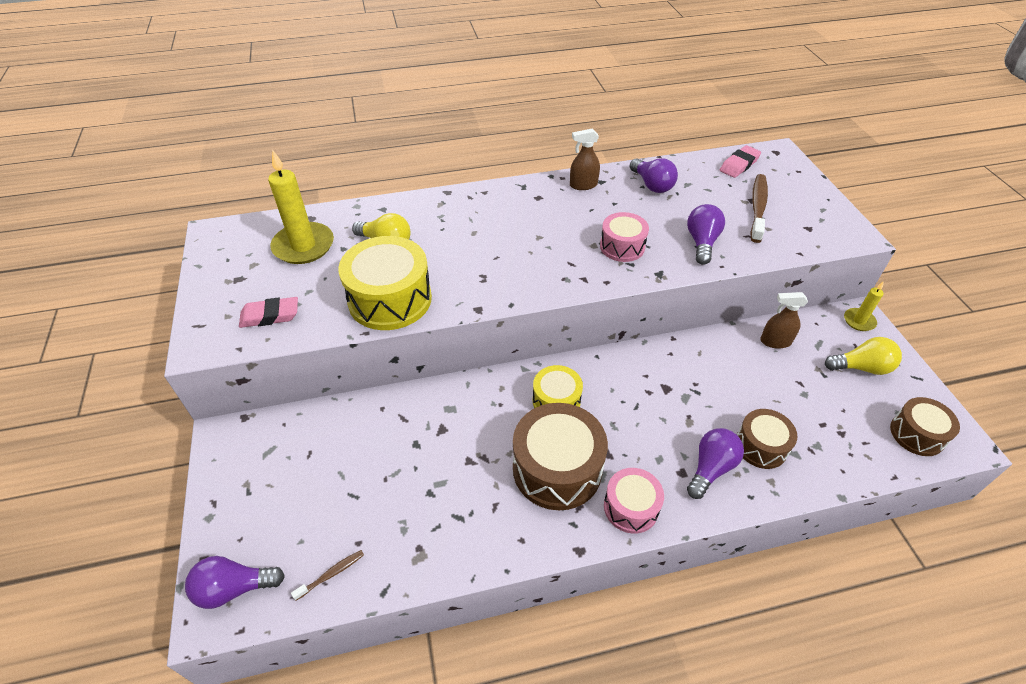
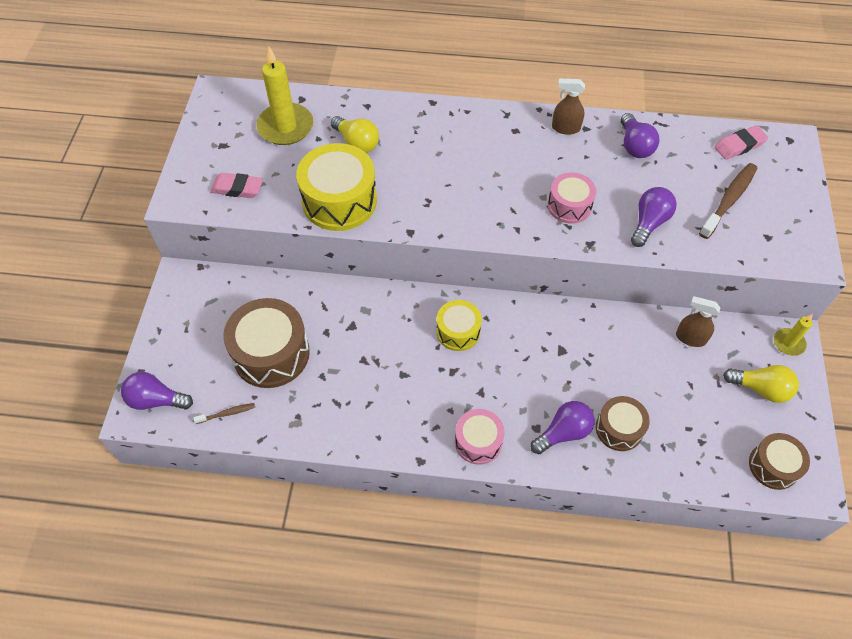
camera: 20 degrees right, 10 degrees up
brown drum [513,403,608,510] -> brown drum moved to [223,298,310,388]

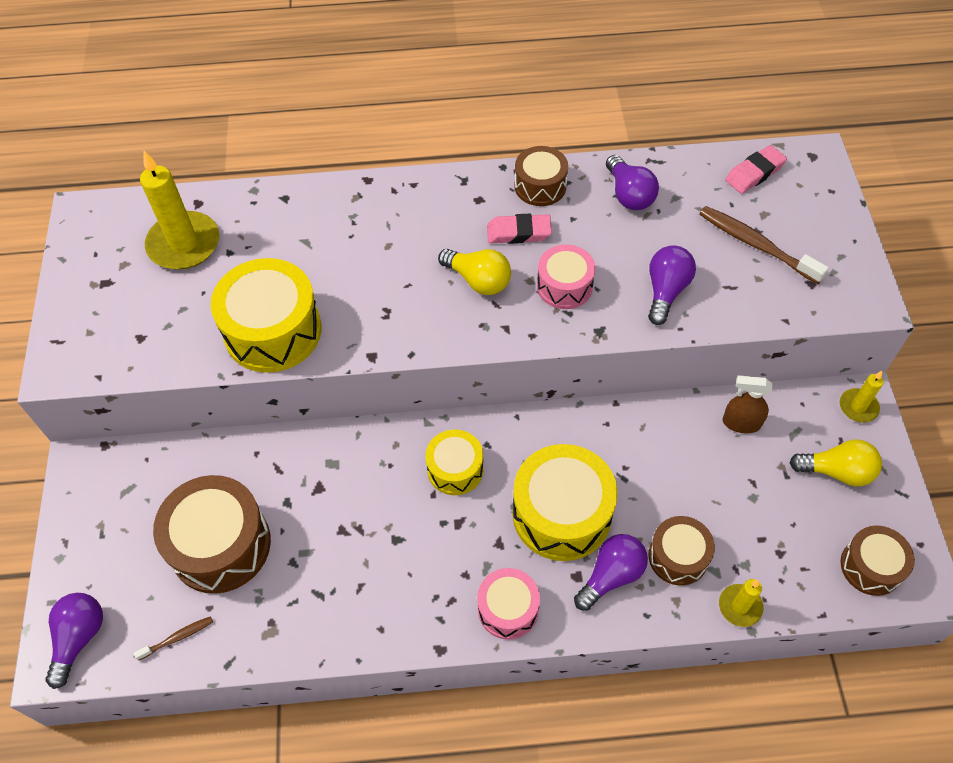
camera: 10 degrees left, 0 degrees up
purple light bulb [121,372,193,410] -> purple light bulb turned 105 degrees clockwise [45,593,103,689]
pink eraser [210,173,263,198] -> pink eraser moved to [487,214,552,244]
yellow light bulb [331,116,379,153] -> yellow light bulb moved to [438,249,511,295]
brown spray bottle [552,79,585,135] -> brown drum [514,146,568,206]
brown toothbrush [699,163,757,239] -> brown toothbrush turned 75 degrees counterclockwise [699,206,829,284]
none -> yellow drum [513,444,618,561]
none -> yellow candle [719,579,764,627]

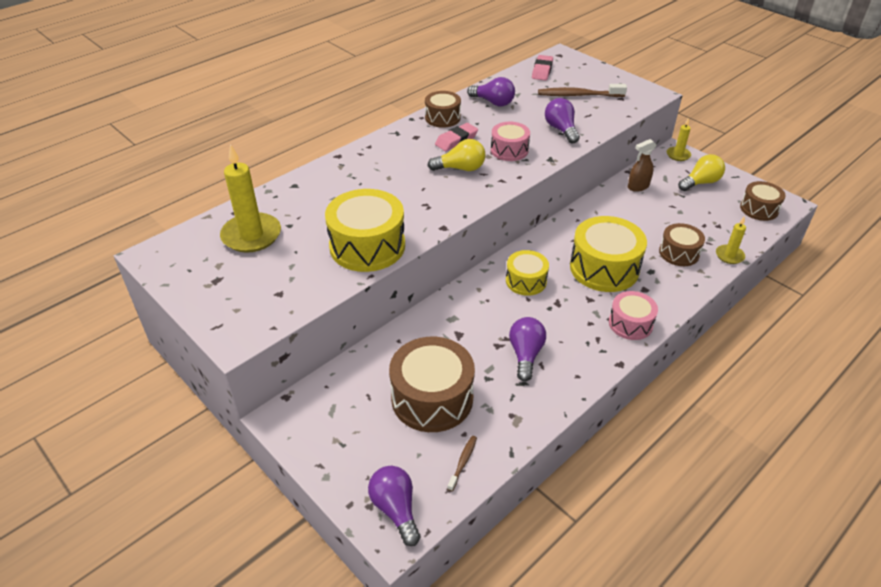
camera: 40 degrees left, 15 degrees down
purple light bulb [574,534,648,611] -> purple light bulb moved to [509,317,546,381]

